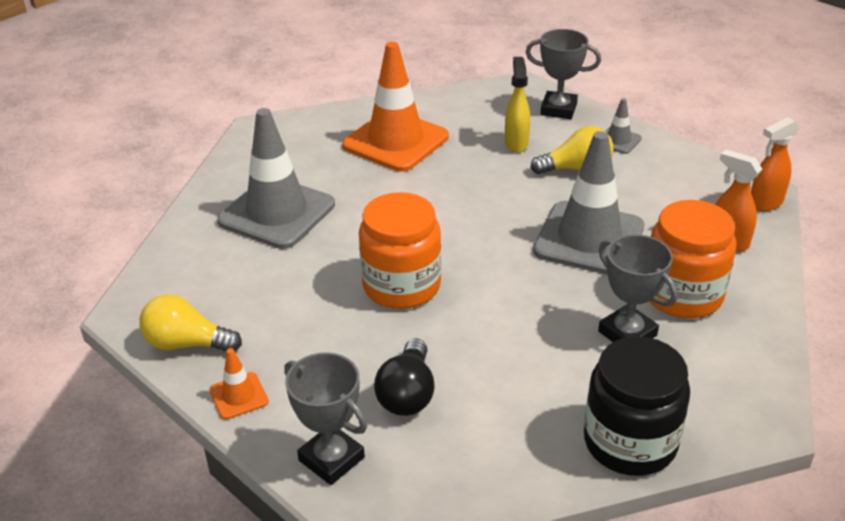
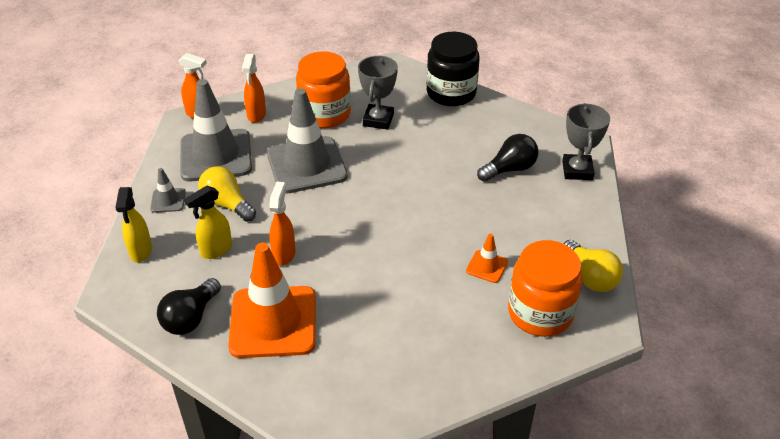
camera: 130 degrees left, 5 degrees up
orange traffic cone [209,348,269,420] -> orange traffic cone moved to [466,234,508,283]
grey traffic cone [217,108,335,249] -> grey traffic cone moved to [180,79,252,181]
orange jar [359,192,442,309] -> orange jar moved to [508,240,583,337]
grey trophy [526,29,601,119] -> yellow spray bottle [115,187,152,262]
none -> black light bulb [157,278,221,335]
none -> orange spray bottle [269,181,296,266]

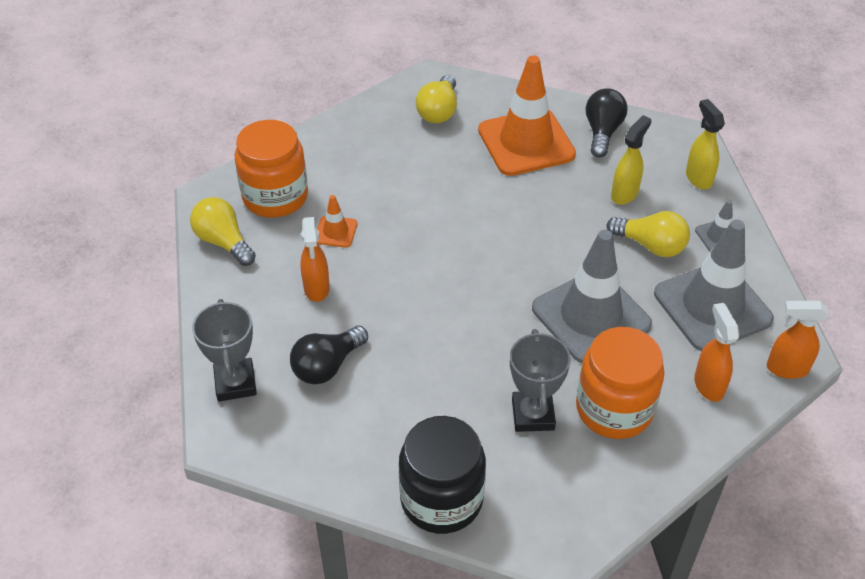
camera: 165 degrees right, 5 degrees up
orange spray bottle [269,181,296,266] -> orange spray bottle moved to [300,217,330,302]
none -> yellow light bulb [416,75,457,123]

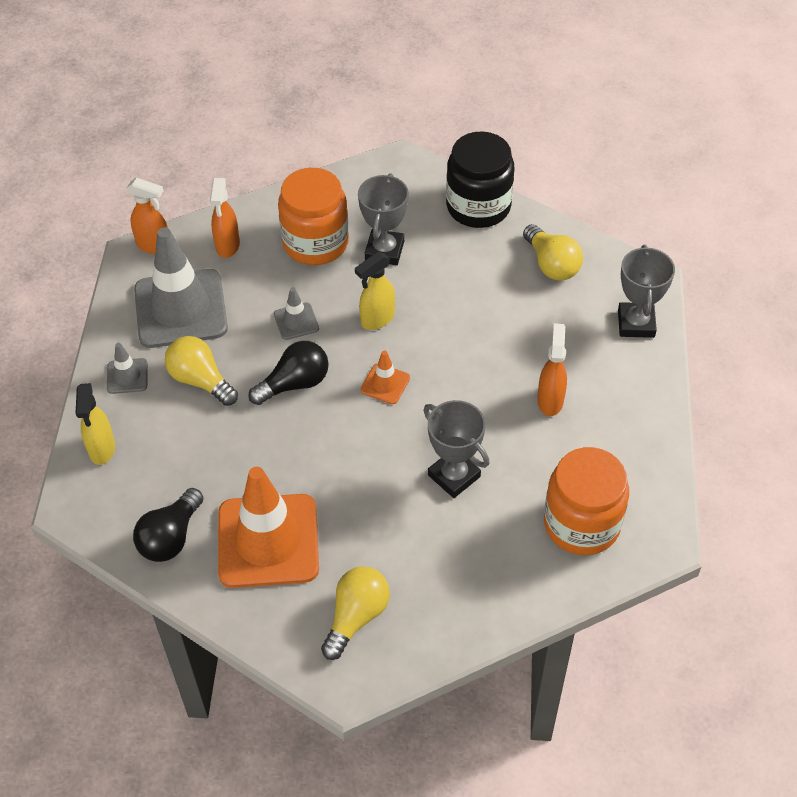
camera: 165 degrees left, 5 degrees up
yellow light bulb [190,197,256,266] -> yellow light bulb moved to [523,224,583,281]
black light bulb [290,326,368,385] -> black light bulb moved to [248,341,329,405]
orange traffic cone [317,195,358,248] -> orange traffic cone moved to [361,350,410,404]
grey traffic cone [532,230,652,363] -> grey traffic cone [274,287,319,340], size x0.44
yellow spray bottle [611,115,651,205] -> yellow spray bottle moved to [355,252,395,330]
none -> grey trophy [423,400,490,498]

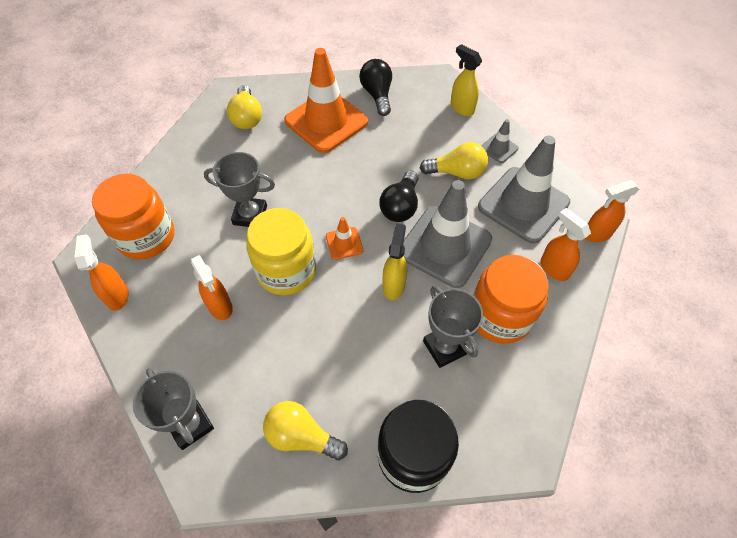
camera: 140 degrees right, 5 degrees up
grey traffic cone [274,287,319,340] -> grey traffic cone [403,180,492,288], size x2.27
none -> orange spray bottle [74,234,129,311]
none -> yellow jar [246,208,316,295]

